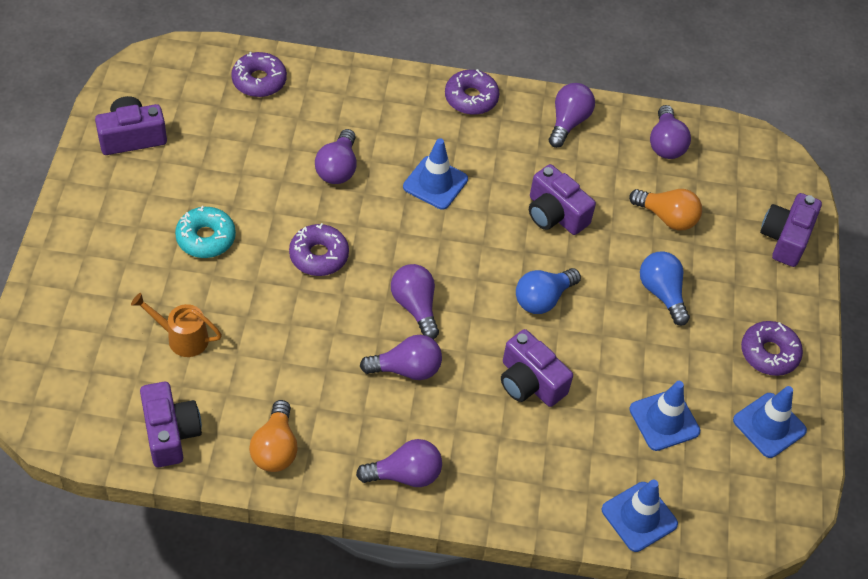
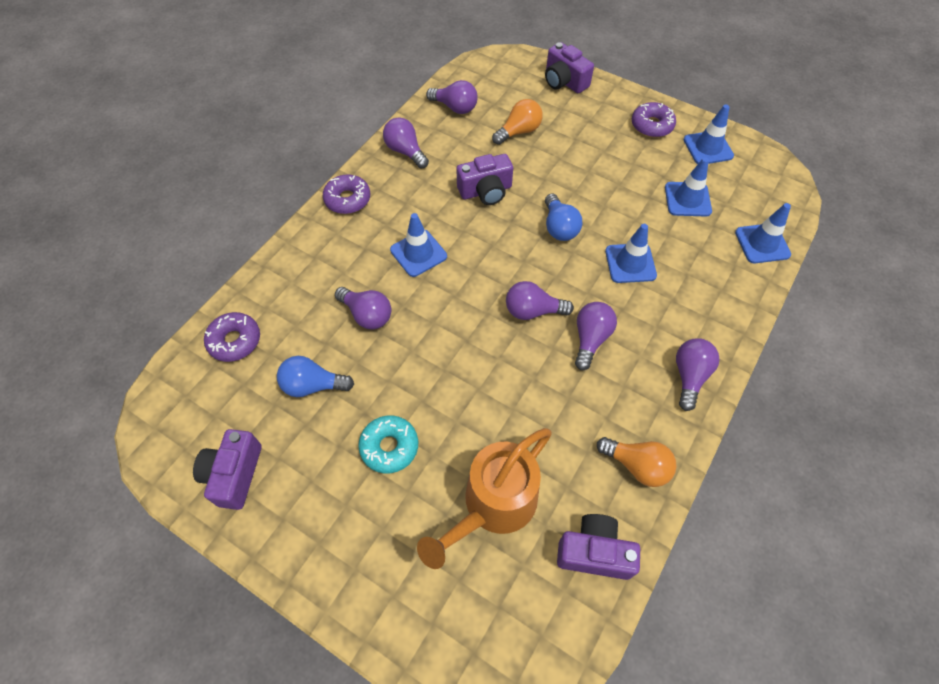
camera: 60 degrees left, 5 degrees up
orange watering can [131,293,222,357] -> orange watering can [417,428,552,569], size x1.86
purple donut [289,223,349,276] -> none
purple camera [501,329,573,407] -> blue traffic cone [605,224,657,283]
blue light bulb [640,251,690,326] -> blue light bulb moved to [277,356,354,397]

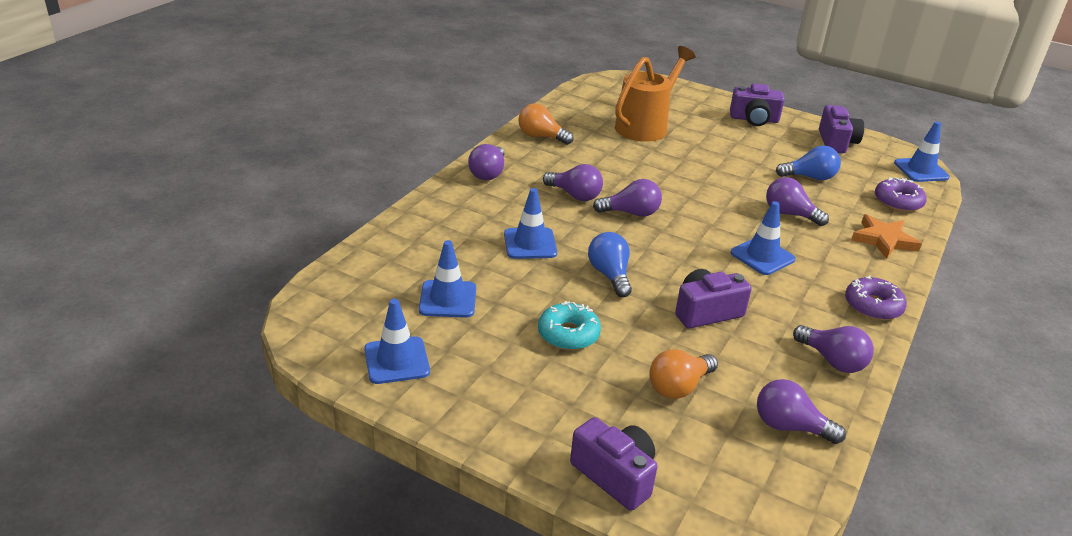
camera: 175 degrees right, 25 degrees down
turquoise donut [358,416,418,473] -> turquoise donut moved to [538,301,601,350]
purple camera [557,514,640,580] -> purple camera moved to [730,83,785,126]
purple light bulb [575,302,617,370] -> purple light bulb turned 75 degrees counterclockwise [543,164,603,201]
purple donut [632,102,676,137] -> none
blue traffic cone [735,203,791,263] -> blue traffic cone moved to [894,121,950,182]
none -> orange star [851,214,922,259]

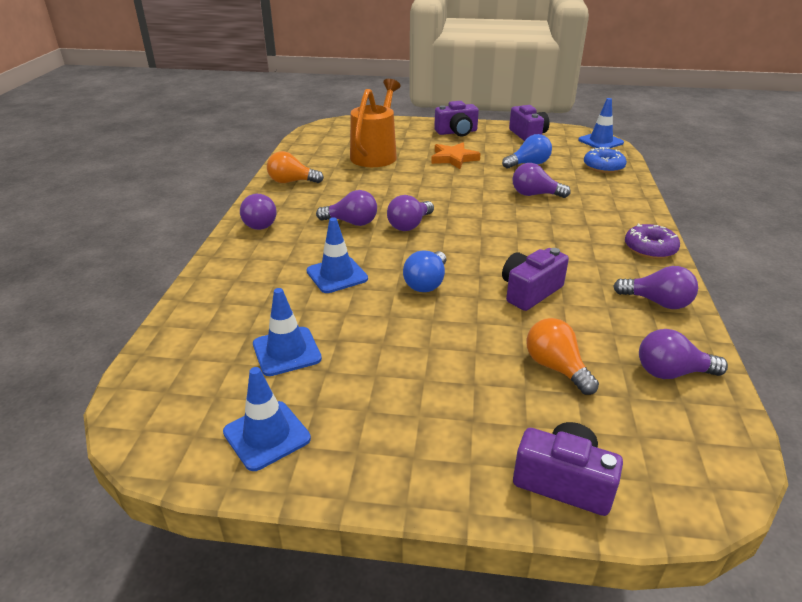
camera: 20 degrees left, 0 degrees up
turquoise donut [538,301,601,350] -> none
blue light bulb [588,232,632,297] -> blue light bulb turned 120 degrees counterclockwise [403,250,446,292]
purple light bulb [593,179,662,217] -> purple light bulb turned 150 degrees clockwise [387,195,434,231]
orange light bulb [649,349,718,399] -> orange light bulb turned 120 degrees clockwise [526,318,599,395]
blue traffic cone [730,201,796,275] -> none
orange star [851,214,922,259] -> orange star moved to [431,142,481,169]
purple donut [875,177,927,212] -> blue donut [584,147,627,173]

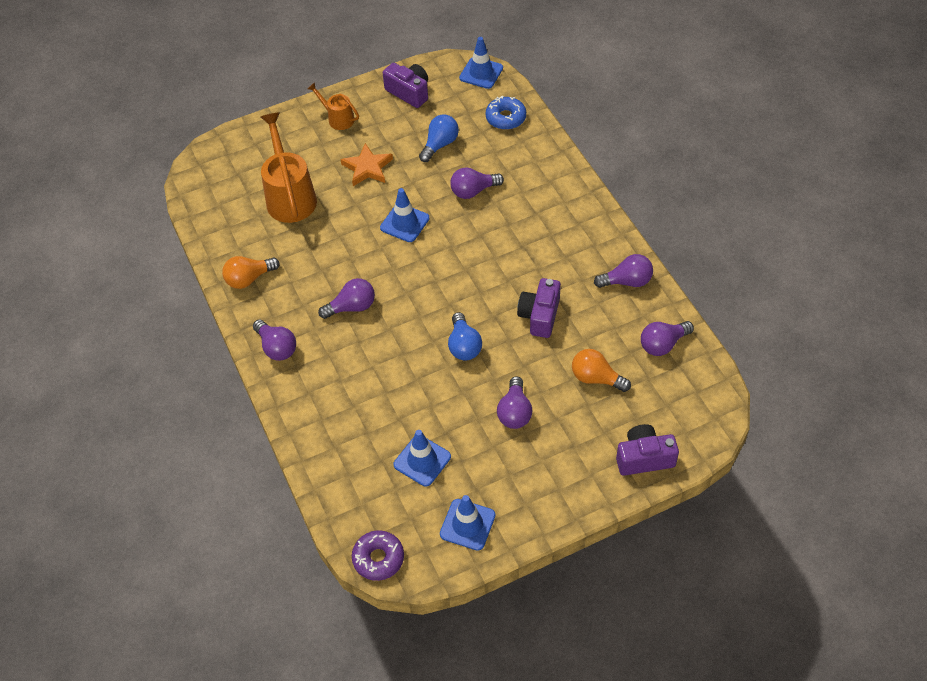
camera: 30 degrees left, 20 degrees up
blue traffic cone [306,217,368,293] -> blue traffic cone moved to [380,188,429,242]
purple light bulb [387,195,434,231] -> purple light bulb moved to [497,376,533,429]
purple camera [434,101,479,136] -> orange watering can [308,82,359,130]
purple donut [625,224,680,259] -> purple donut moved to [352,530,404,581]

